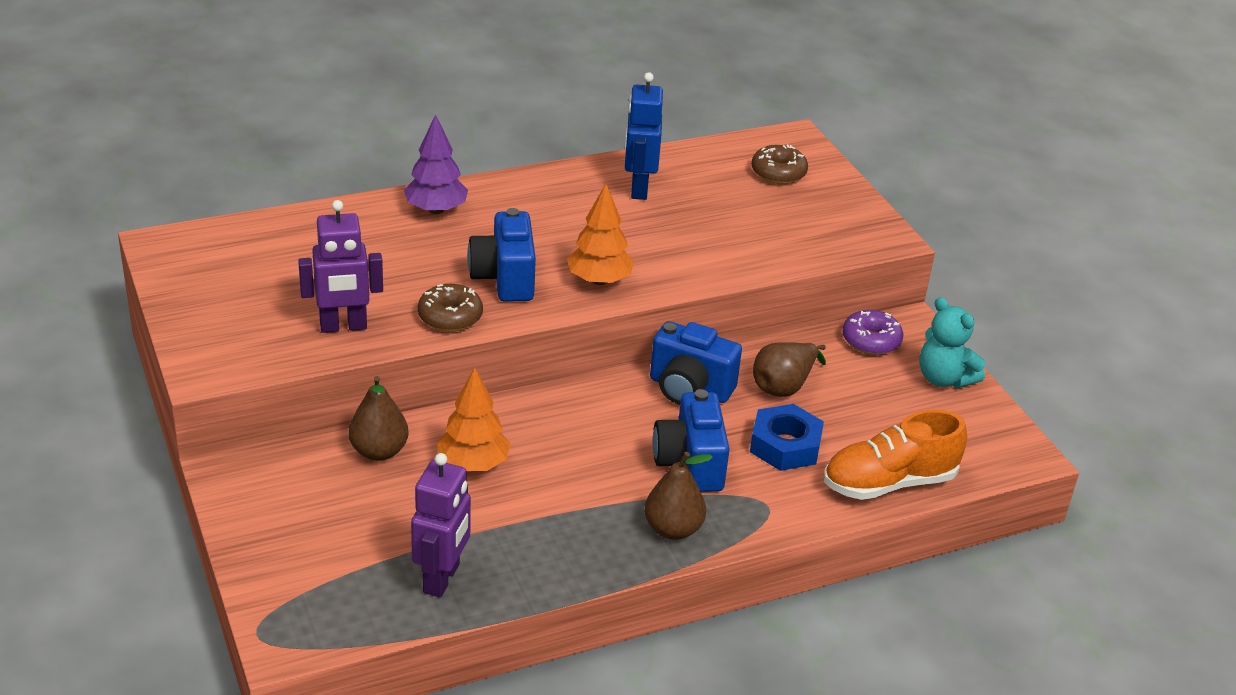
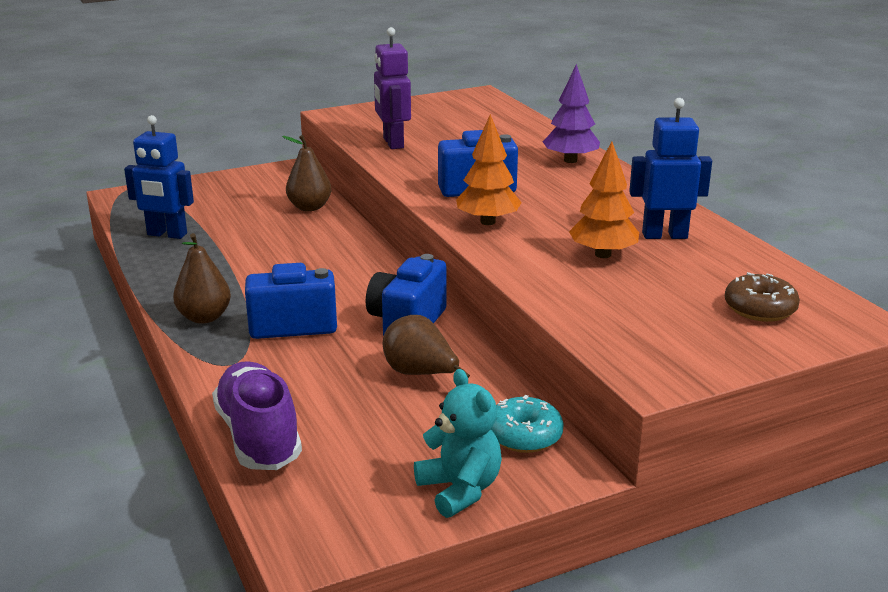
camera: 90 degrees right, 10 degrees down
purple robot [411,453,471,598] -> blue robot [124,115,194,239]
brown donut [418,284,483,332] -> none
orange tree [437,367,510,471] -> orange tree moved to [569,141,639,258]
blue nut [750,404,824,471] -> none
orange shoe [824,410,967,500] -> purple shoe [212,361,302,470]
purple donut [842,310,903,355] -> turquoise donut [491,395,564,453]
turquoise teddy bear [919,297,985,388] -> turquoise teddy bear turned 105 degrees clockwise [414,369,502,518]

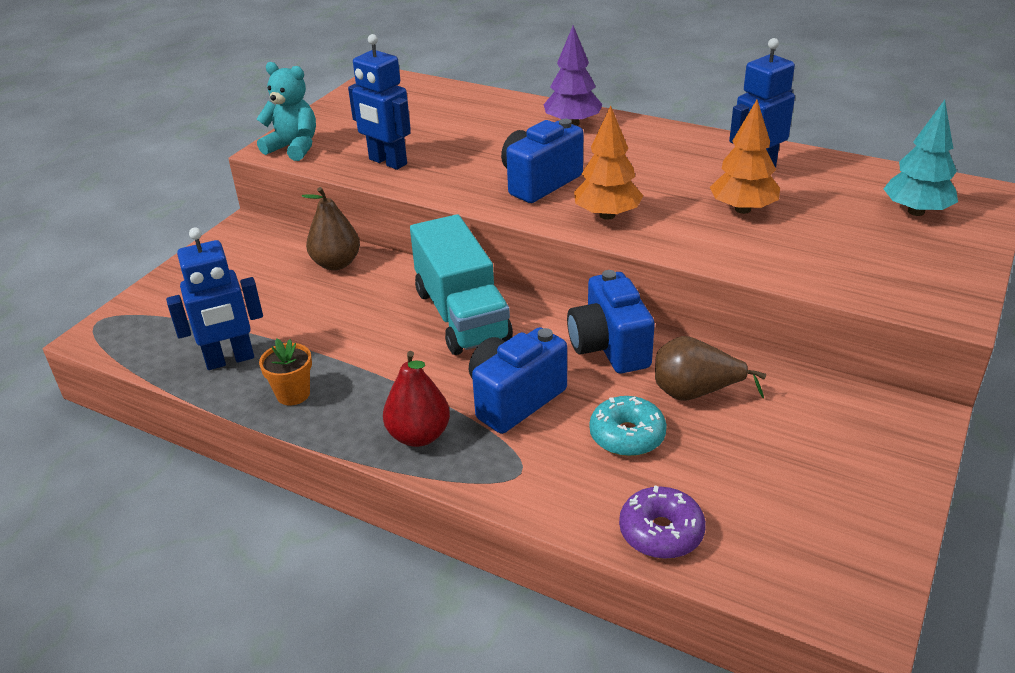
camera: 35 degrees left, 10 degrees up
brown pear [173,233,231,324] -> red pear [383,351,450,447]
purple shoe [212,361,302,470] -> purple donut [619,485,706,559]
purple robot [374,27,411,149] -> blue robot [348,34,411,170]
turquoise teddy bear [414,369,502,518] -> turquoise teddy bear moved to [256,62,316,161]
turquoise donut [491,395,564,453] -> turquoise donut moved to [589,396,667,456]
brown donut [725,272,800,322] -> turquoise tree [884,100,958,216]
none -> orange flower pot [259,339,312,406]
none -> turquoise truck [410,214,513,355]

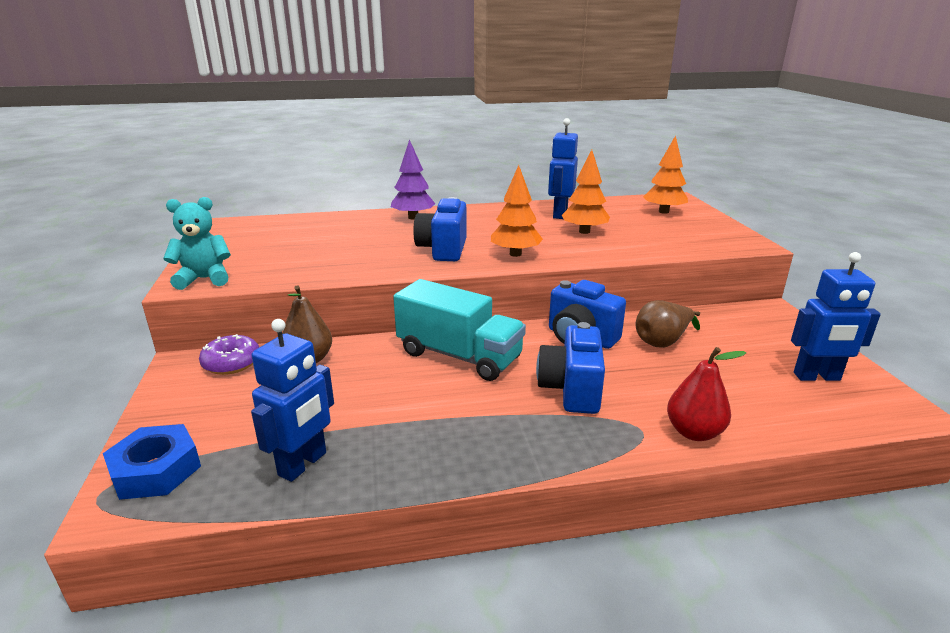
camera: 40 degrees left, 10 degrees down
orange flower pot [259,339,312,406] -> none
blue robot [348,34,411,170] -> blue robot moved to [791,252,881,381]
red pear [383,351,450,447] -> red pear moved to [667,347,746,441]
turquoise donut [589,396,667,456] -> none
purple donut [619,485,706,559] -> purple donut moved to [199,334,259,375]
turquoise tree [884,100,958,216] -> orange tree [643,135,688,214]
none -> blue nut [103,424,201,500]

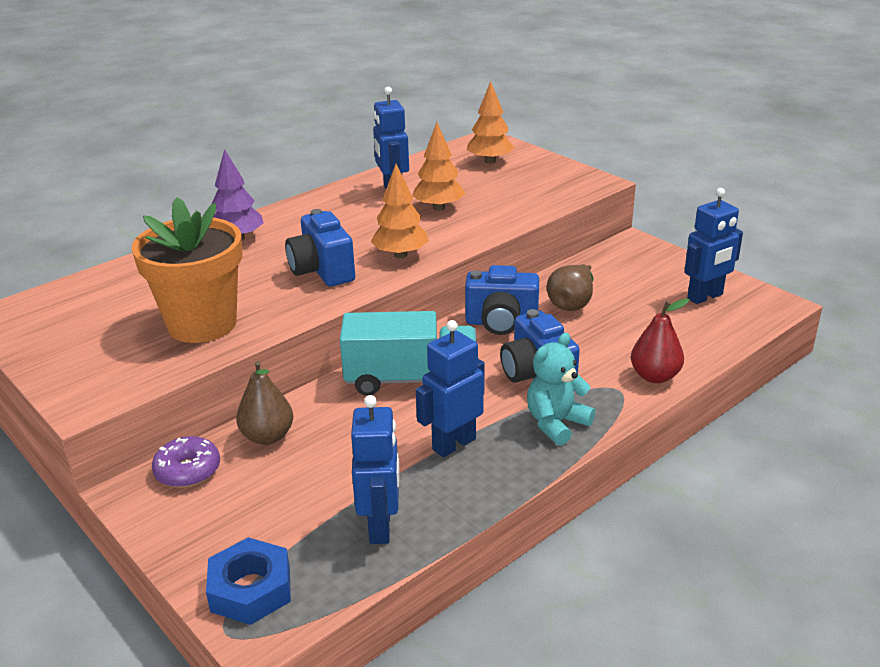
camera: 30 degrees left, 5 degrees up
turquoise teddy bear [163,197,231,290] -> turquoise teddy bear moved to [527,333,595,446]
none -> orange flower pot [131,197,243,343]
none -> blue robot [416,320,484,457]

